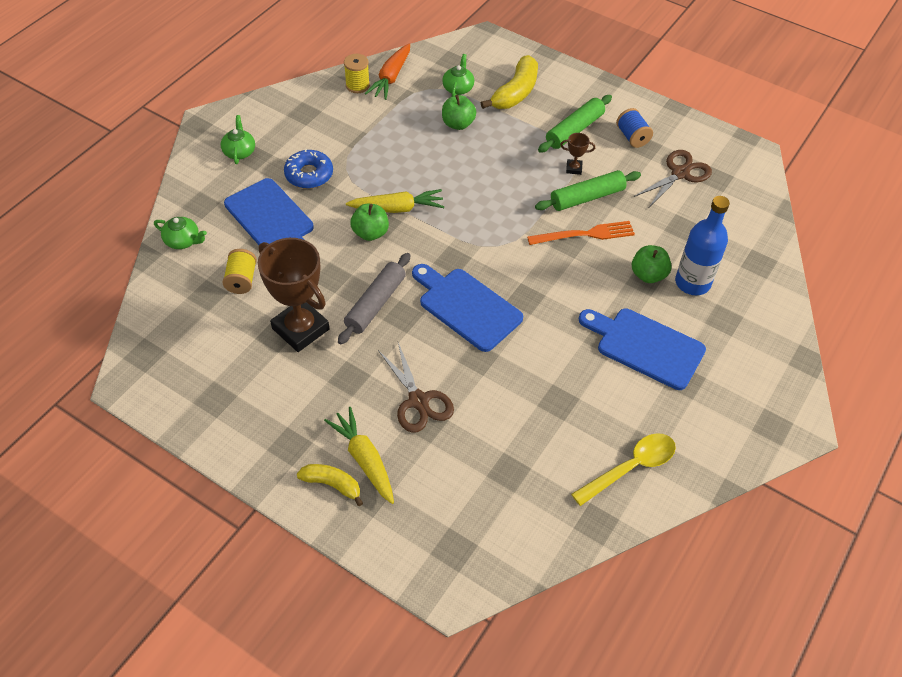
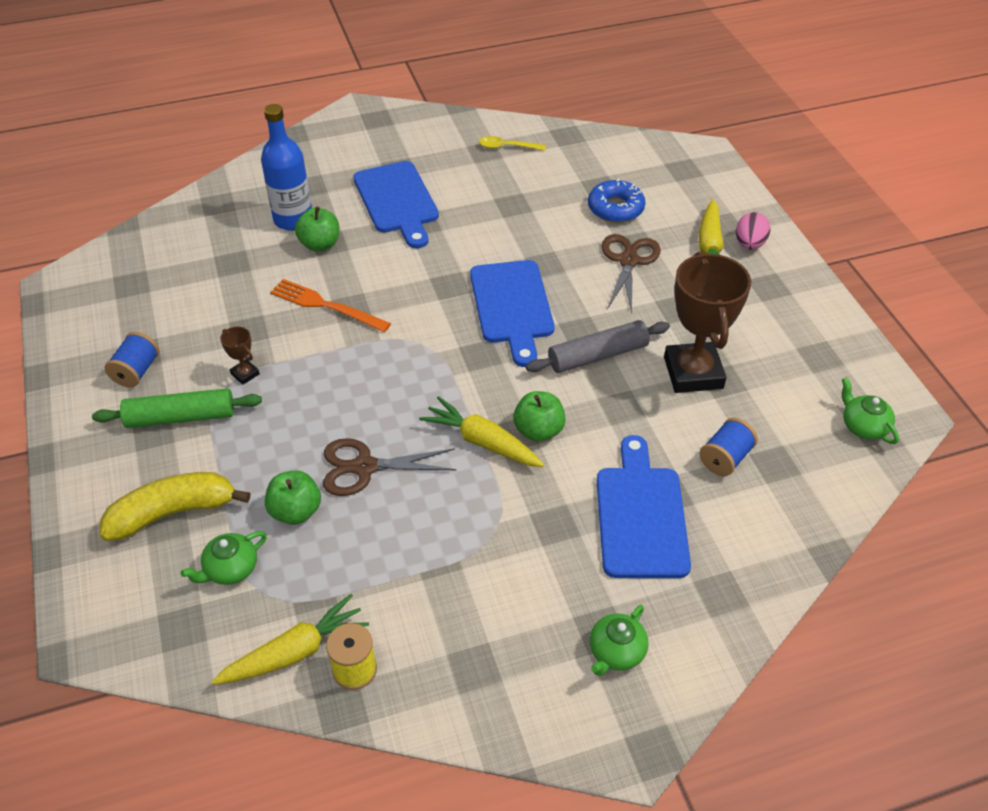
camera: 140 degrees left, 5 degrees down
green teapot [154,217,207,249] -> green teapot moved to [842,377,899,444]
yellow spool [222,249,257,294] -> blue spool [700,418,758,476]
blue donut [284,149,333,189] -> blue donut moved to [588,179,646,223]
yellow banana [297,464,363,506] -> pink egg [736,212,770,250]
orange carrot [365,44,410,100] -> yellow carrot [211,594,369,685]
green rolling pin [535,170,641,211] -> none
yellow spoon [571,433,676,506] -> yellow spoon [479,136,546,151], size x0.62
brown scissors [634,150,712,207] -> brown scissors moved to [323,438,457,496]

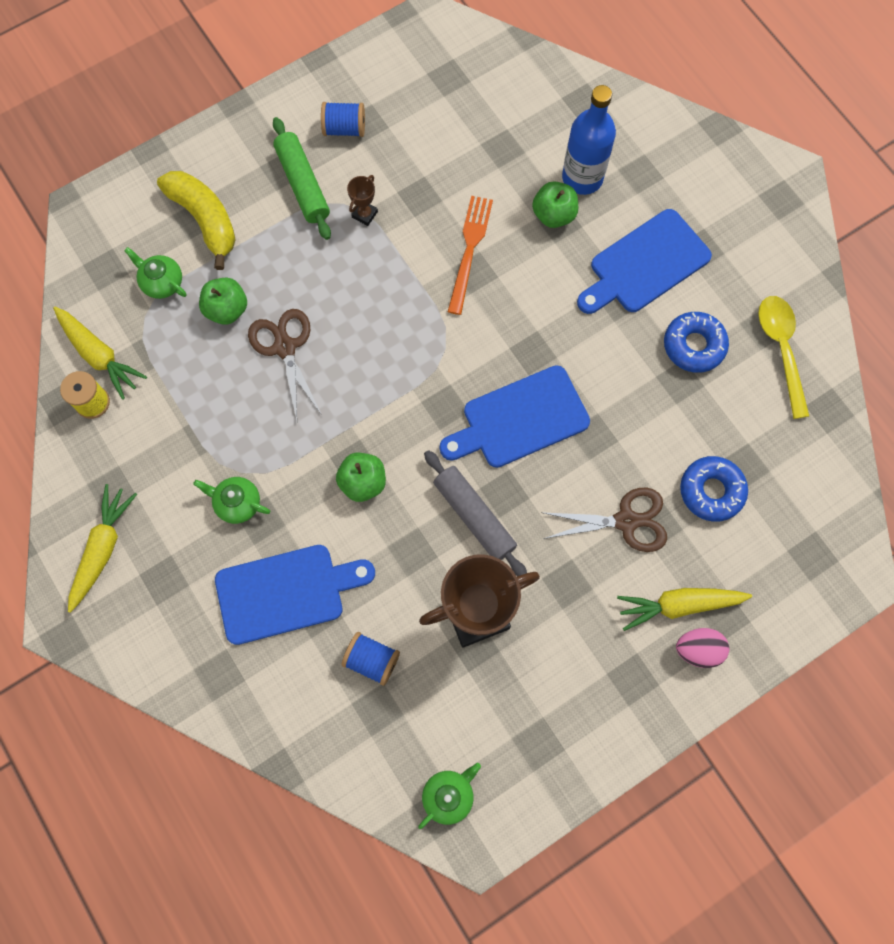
camera: 75 degrees right, 25 degrees up
yellow carrot [419,396,544,467] -> yellow carrot moved to [68,484,137,613]
yellow spoon [479,136,546,151] -> yellow spoon [758,296,809,419], size x1.62
green teapot [590,605,648,676] -> green teapot moved to [193,477,270,524]
none -> blue donut [664,312,729,373]

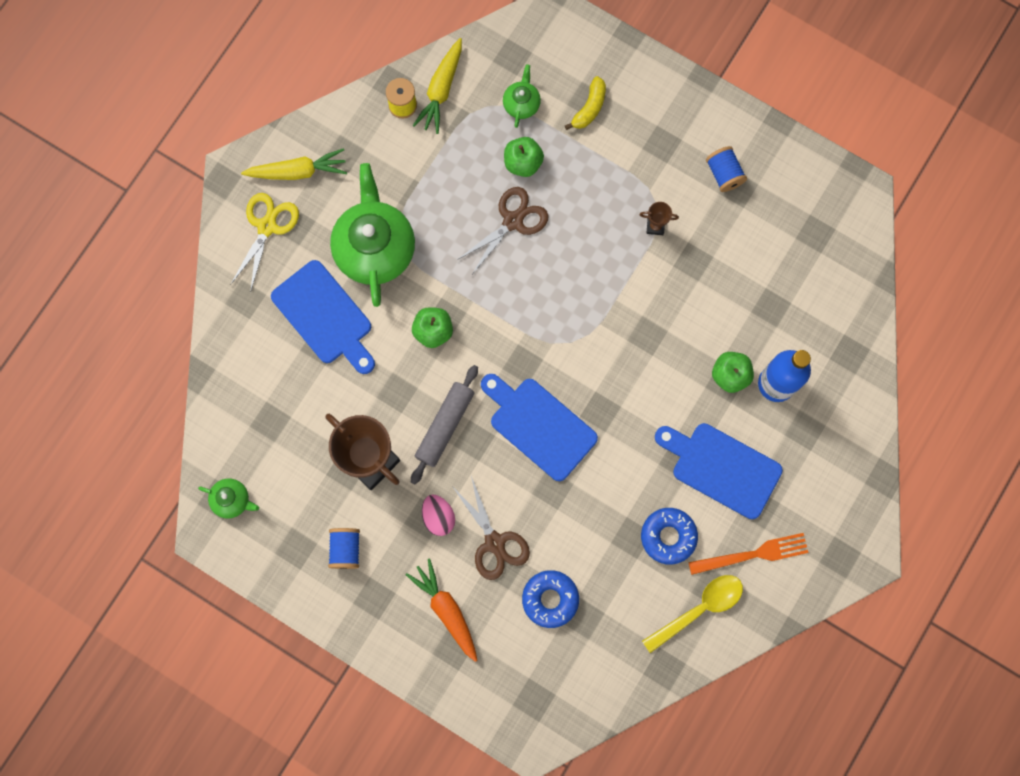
camera: 65 degrees right, 5 degrees up
yellow banana [157,171,236,270] -> yellow banana [565,76,606,130], size x0.61
green teapot [193,477,270,524] -> green teapot [330,163,415,307], size x2.16
green rolling pin [273,117,331,240] -> none
blue spool [342,632,400,686] -> blue spool moved to [328,528,360,569]
orange fork [448,196,493,315] -> orange fork moved to [688,533,809,575]
yellow carrot [617,588,752,631] -> orange carrot [405,559,478,662]
pink egg [676,628,729,668] -> pink egg moved to [422,495,455,536]
none -> yellow scissors [230,193,299,293]

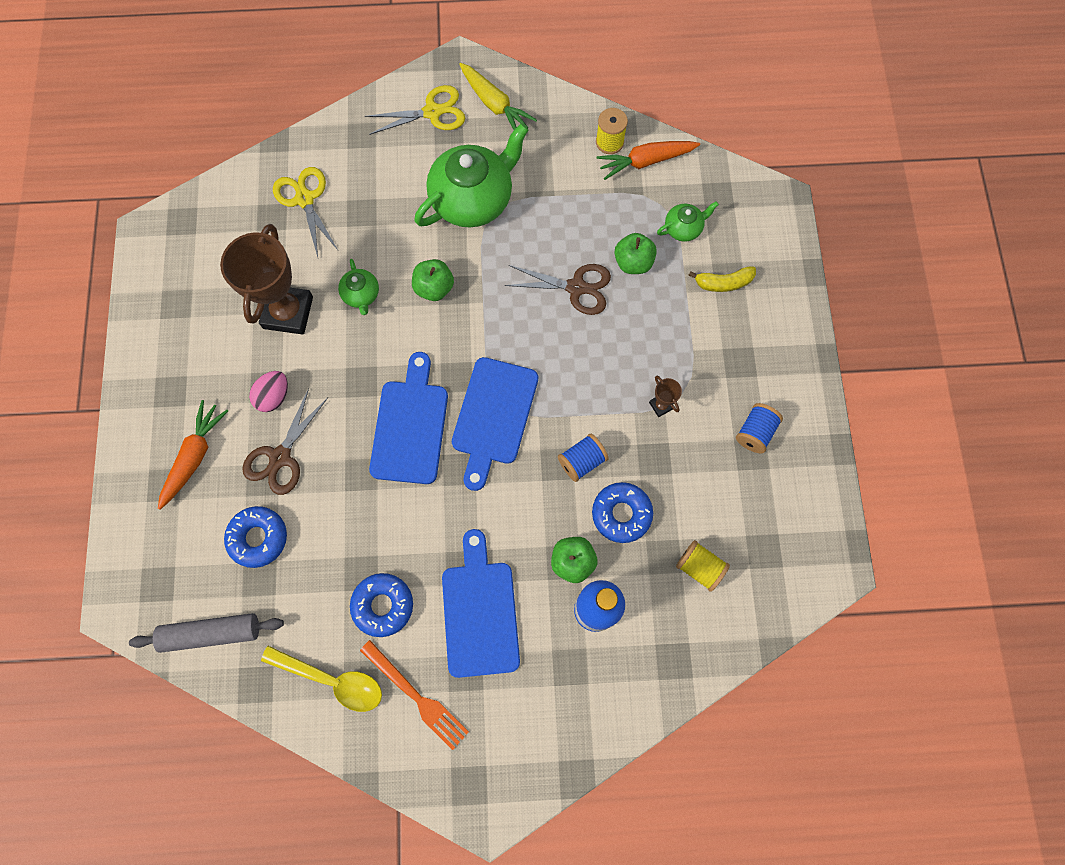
camera: 55 degrees right, 5 degrees down
green teapot [198,479,259,518] -> green teapot moved to [338,259,379,315]
blue cutting board [271,260,375,374] -> blue cutting board moved to [452,357,538,491]
blue spool [328,528,360,569] -> blue spool moved to [558,434,609,482]
grey rolling pin [411,365,478,485] -> grey rolling pin moved to [129,613,284,653]
yellow carrot [413,38,462,134] -> orange carrot [596,141,700,180]
none -> yellow scissors [273,167,338,257]
none -> blue donut [592,482,653,543]
none -> yellow spool [676,540,730,592]

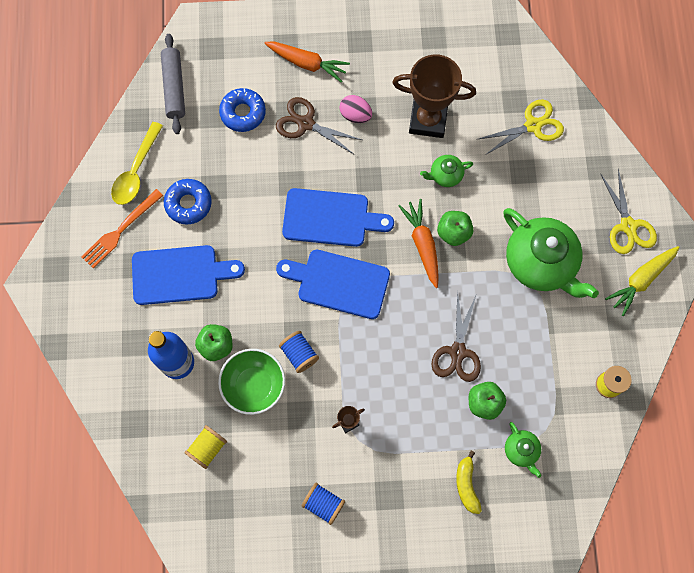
camera: 90 degrees right, 0 degrees up
blue donut [592,482,653,543] -> green bowl [218,349,285,415]
orange carrot [596,141,700,180] -> orange carrot moved to [398,199,439,288]

